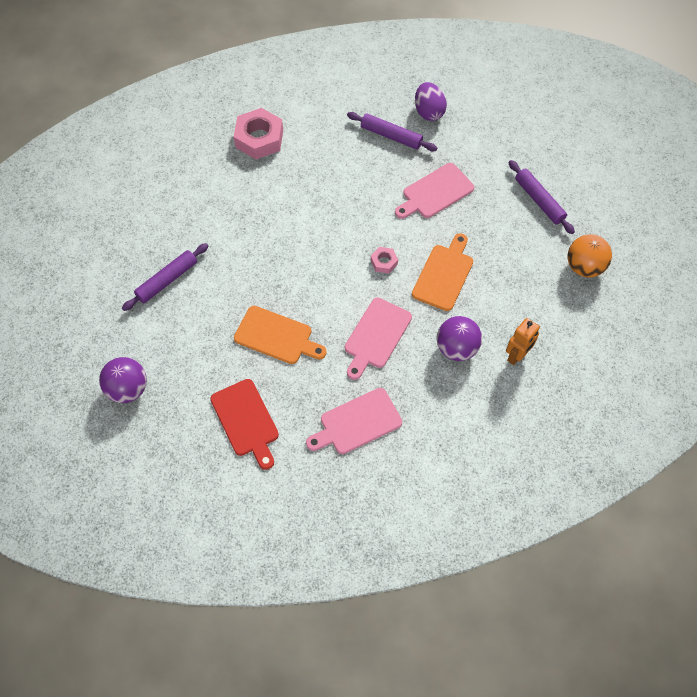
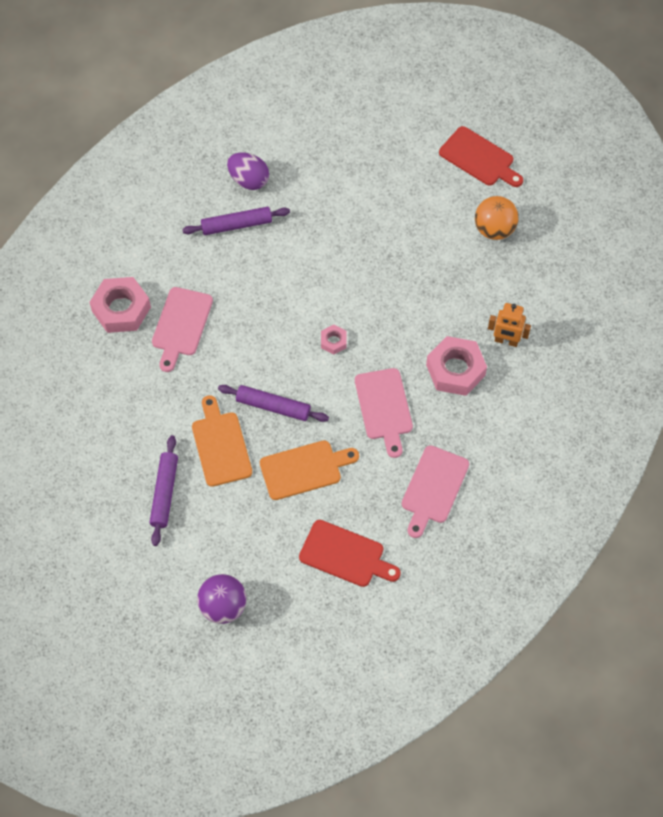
camera: 40 degrees left, 0 degrees up
pink cutting board [395,163,474,219] -> pink cutting board moved to [152,287,213,372]
orange cutting board [412,233,473,311] -> orange cutting board moved to [192,395,252,487]
purple ball [437,316,482,361] -> pink nut [426,336,487,396]
orange robot [506,318,540,365] -> orange robot turned 105 degrees clockwise [488,303,531,347]
purple rolling pin [508,160,575,234] -> purple rolling pin moved to [218,385,329,422]
none -> red cutting board [439,126,523,187]

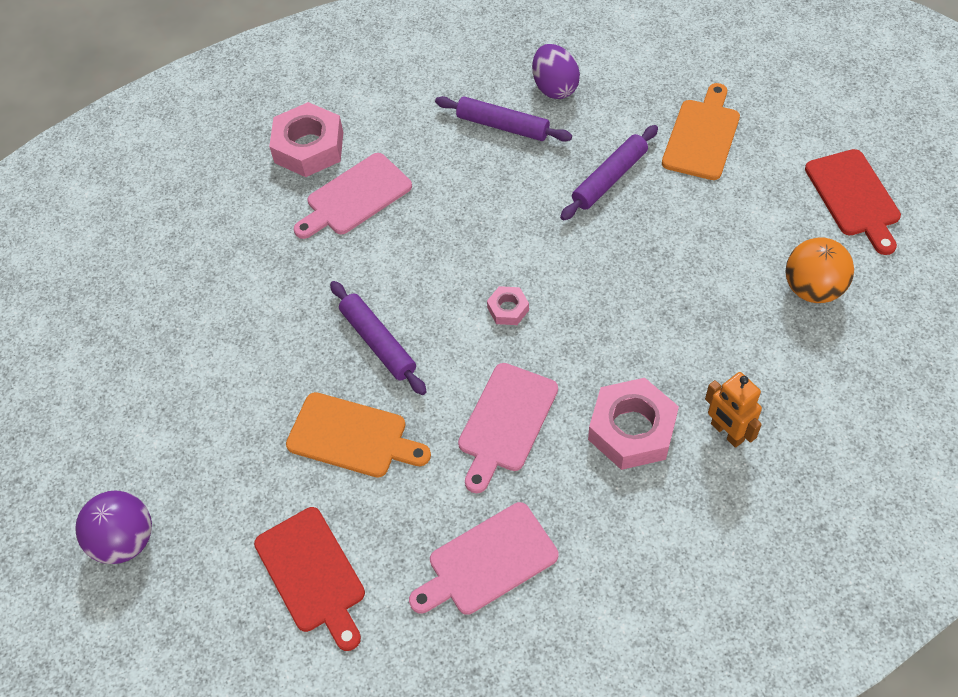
camera: 40 degrees right, 5 degrees down
purple rolling pin [150,435,178,546] -> purple rolling pin moved to [560,125,658,220]
orange cutting board [192,395,252,487] -> orange cutting board moved to [662,83,740,180]

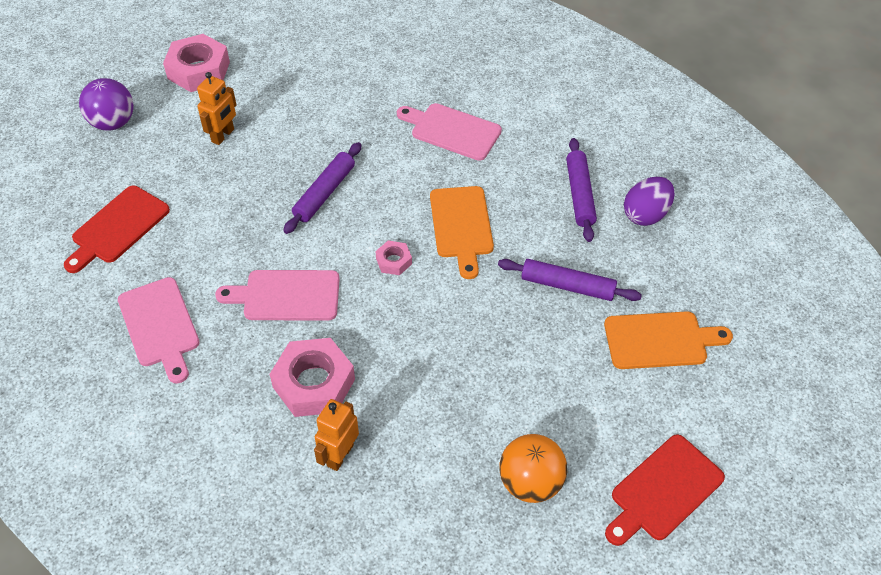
camera: 60 degrees right, 5 degrees down
pink nut [269,102,343,177] -> pink nut moved to [163,34,230,92]
orange cutting board [286,392,431,478] -> orange cutting board moved to [430,186,494,279]
pink cutting board [409,502,558,615] -> pink cutting board turned 150 degrees counterclockwise [118,277,200,384]
none -> orange robot [197,72,236,145]

